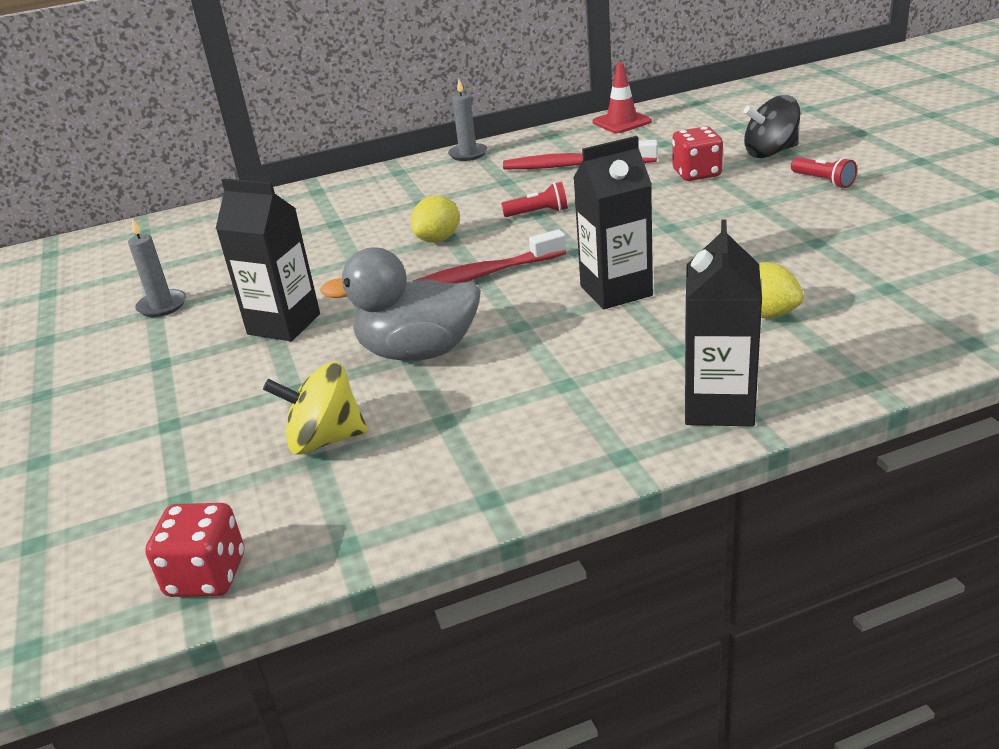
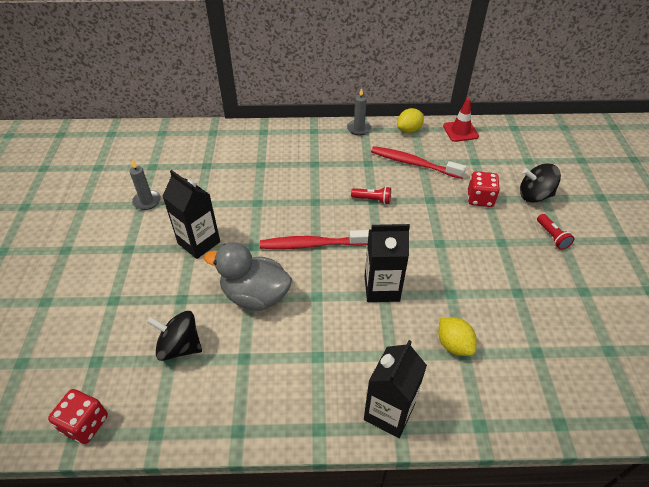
camera: 15 degrees right, 15 degrees up
yellow spinning top [263,361,368,455] -> black spinning top [147,311,202,361]
yellow lemon [411,195,459,243] -> yellow lemon moved to [397,108,424,133]

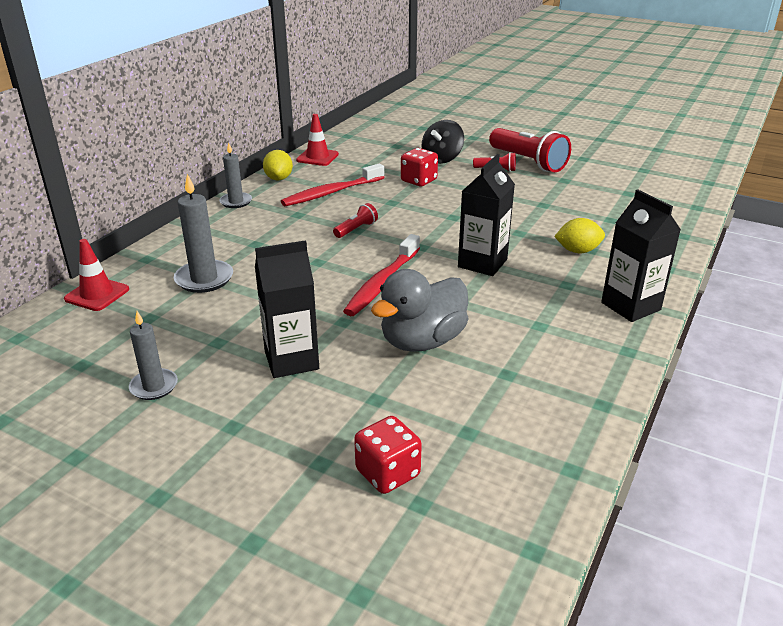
camera: 60 degrees left, 15 degrees down
red dice [48,389,108,444] -> red dice moved to [354,416,422,494]
black spinning top [147,311,202,361] -> none
none -> red traffic cone [64,239,129,311]
none -> grey candle [174,174,233,293]
none -> red flashlight [489,128,571,172]

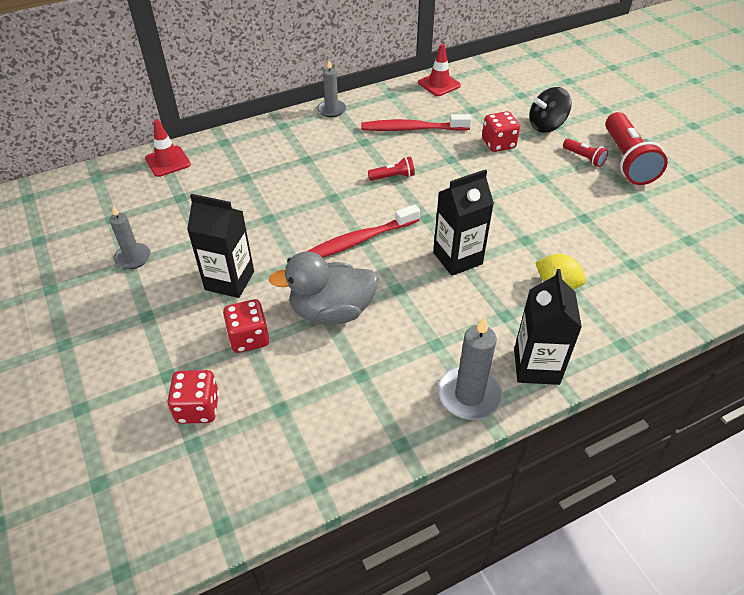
camera: 35 degrees right, 15 degrees up
grey candle [174,174,233,293] -> grey candle moved to [438,316,503,420]
yellow lemon [263,150,293,181] -> none
none -> red dice [223,299,269,353]

